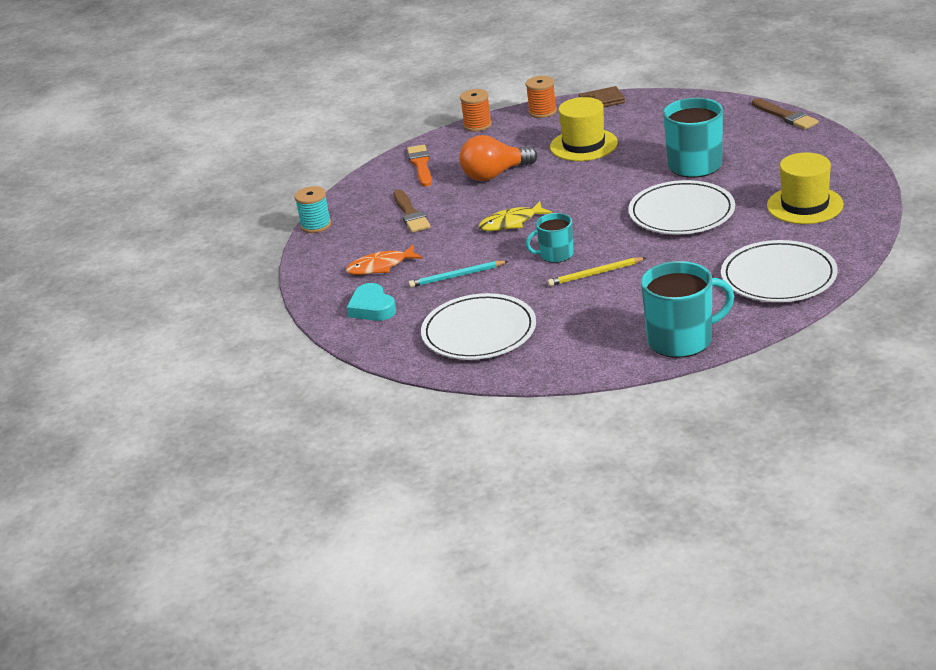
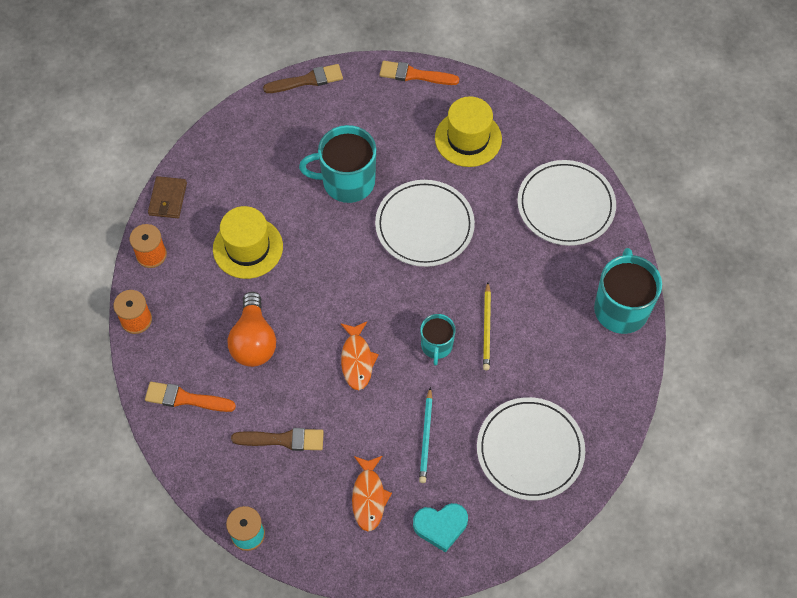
camera: 75 degrees left, 30 degrees up
yellow fish [478,201,552,231] -> orange fish [340,322,379,390]
none -> orange brush [379,61,459,85]

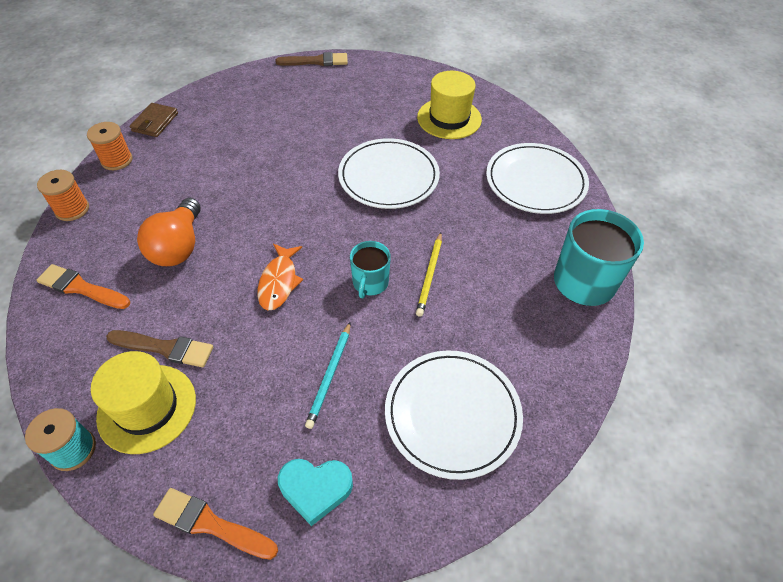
camera: 10 degrees right, 10 degrees down
yellow hat [213,206,283,279] -> yellow hat moved to [91,351,196,454]
turquoise mug [299,125,376,203] -> none
orange fish [352,456,392,532] -> none
orange brush [379,61,459,85] -> orange brush moved to [153,488,278,560]

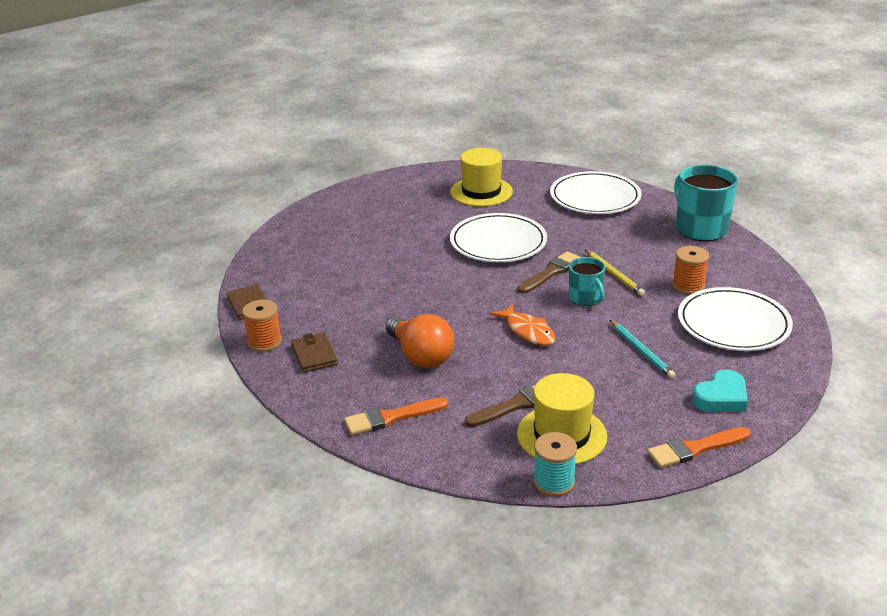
camera: 40 degrees left, 20 degrees down
orange spool [37,170,89,221] -> orange spool moved to [672,246,709,295]
brown brush [275,52,348,66] -> brown brush moved to [518,251,580,294]
none -> brown wallet [291,333,338,373]

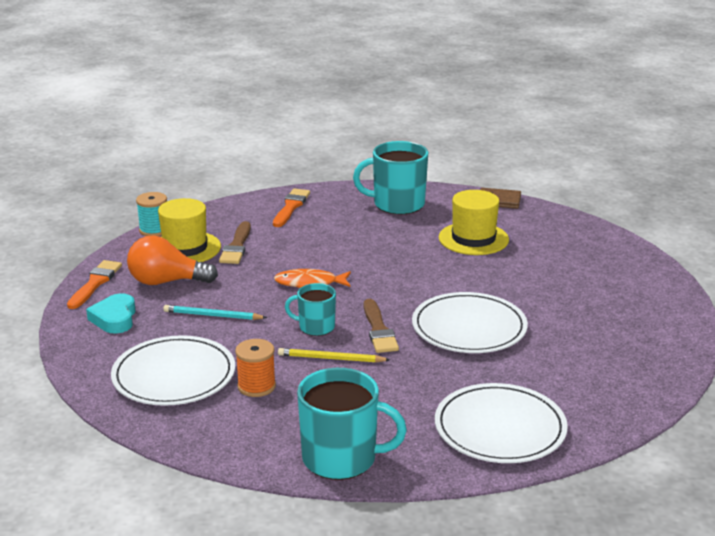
camera: 125 degrees right, 5 degrees down
orange spool [242,300,282,352] -> none
brown wallet [291,333,338,373] -> turquoise mug [353,141,428,214]
orange light bulb [386,314,454,368] -> orange light bulb moved to [127,235,218,285]
yellow hat [450,148,513,207] -> yellow hat moved to [439,190,509,255]

